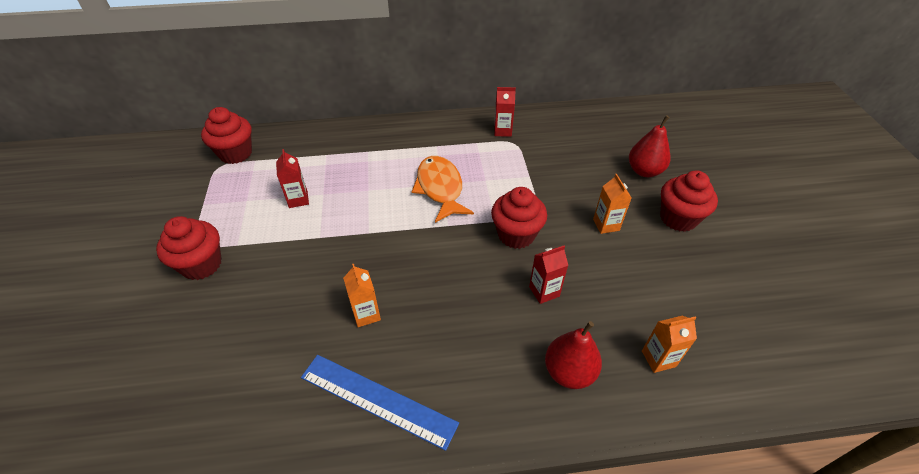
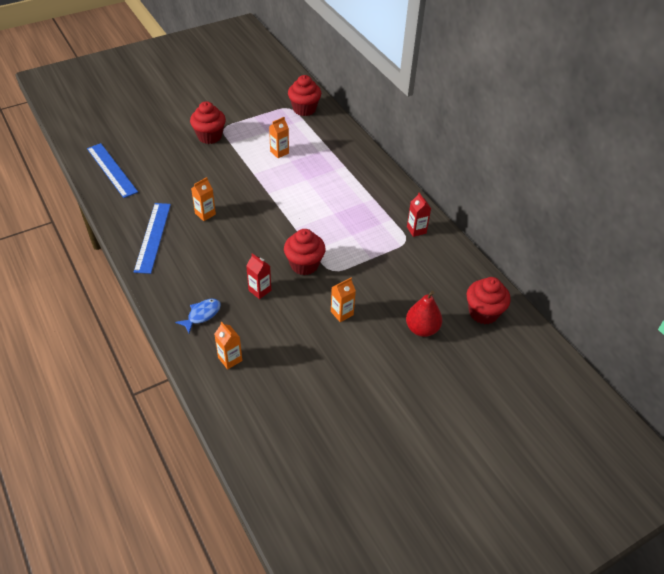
camera: 65 degrees right, 0 degrees up
red carton [276,149,309,208] -> orange carton [269,117,289,158]
orange fish [412,156,474,223] -> none
red pear [545,321,602,389] -> blue fish [175,299,221,333]
red cupcake [660,170,718,232] -> red cupcake moved to [467,277,511,324]
none -> blue ruler [87,143,138,198]

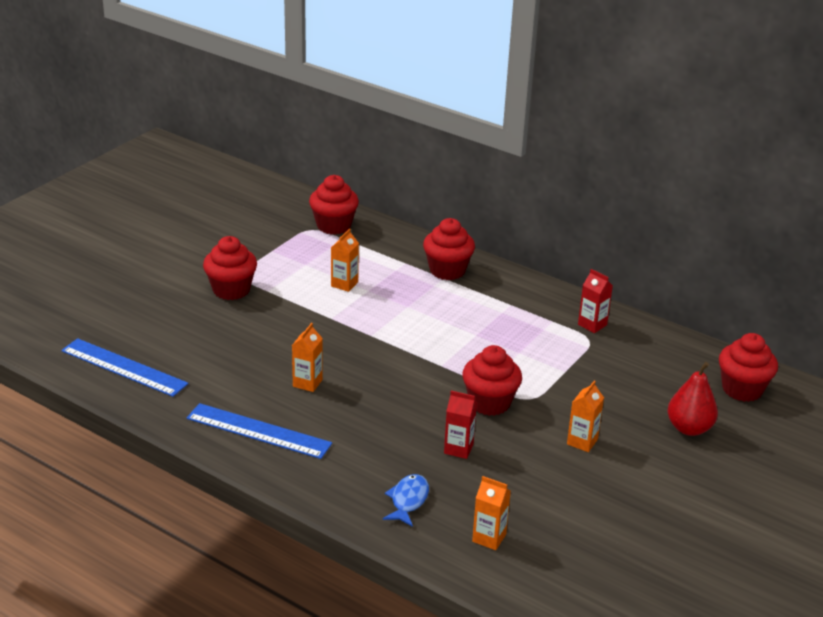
camera: 25 degrees left, 15 degrees down
blue ruler [134,203,171,274] -> blue ruler turned 45 degrees counterclockwise [187,403,332,459]
none -> red cupcake [423,218,475,280]

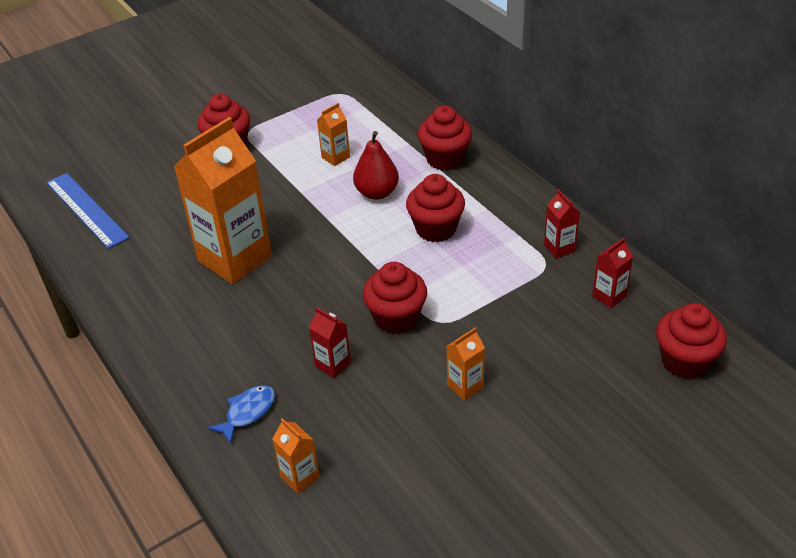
camera: 25 degrees right, 10 degrees up
blue ruler [187,403,332,459] -> none
orange carton [292,323,323,392] -> orange carton [173,117,272,284], size x2.34
red cupcake [309,175,359,235] -> red cupcake moved to [406,174,465,242]
red pear [667,362,718,436] -> red pear moved to [353,131,399,200]
none -> red carton [592,237,633,308]

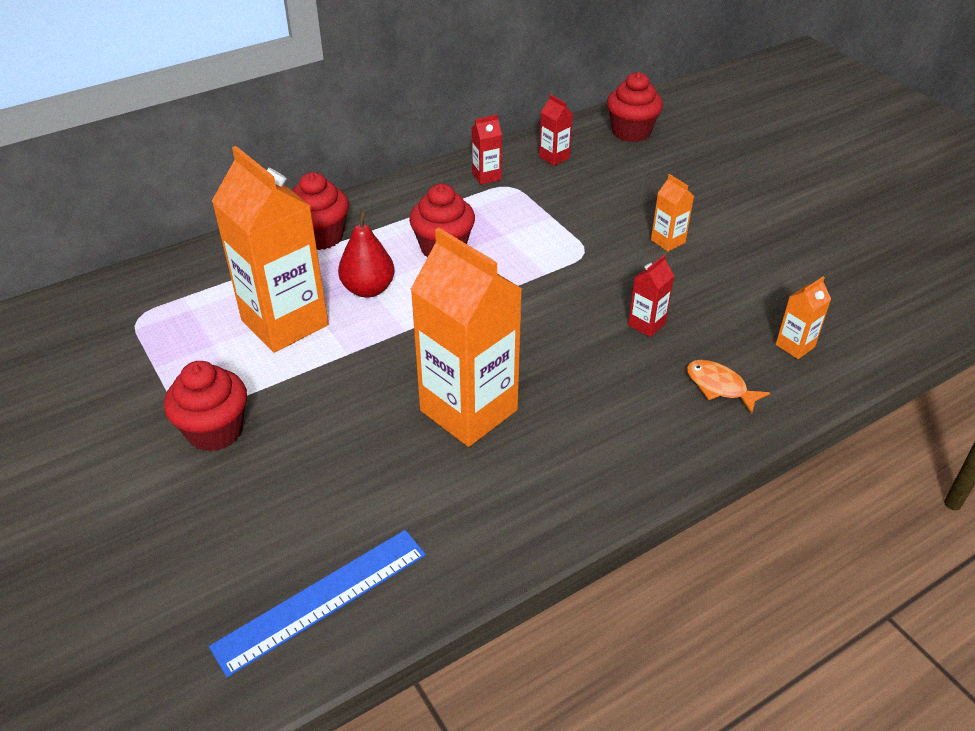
camera: 90 degrees left, 0 degrees up
blue fish [207,385,275,445] -> orange fish [687,360,770,414]
orange carton [317,103,350,166] -> orange carton [212,146,329,353], size x2.34
red cupcake [363,262,427,334] -> none

